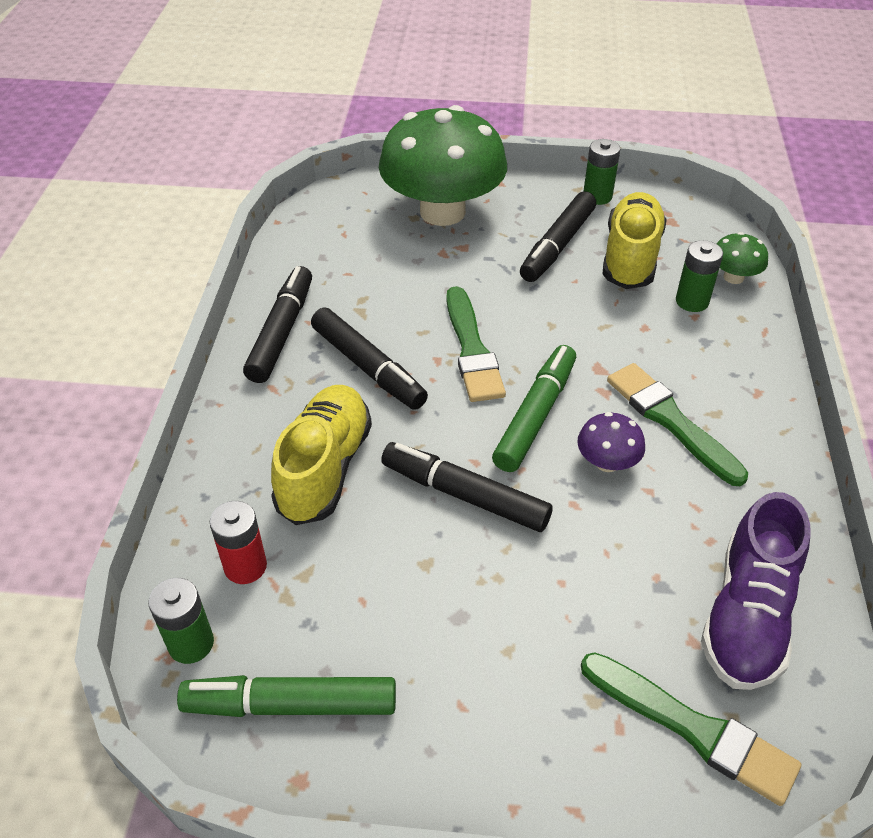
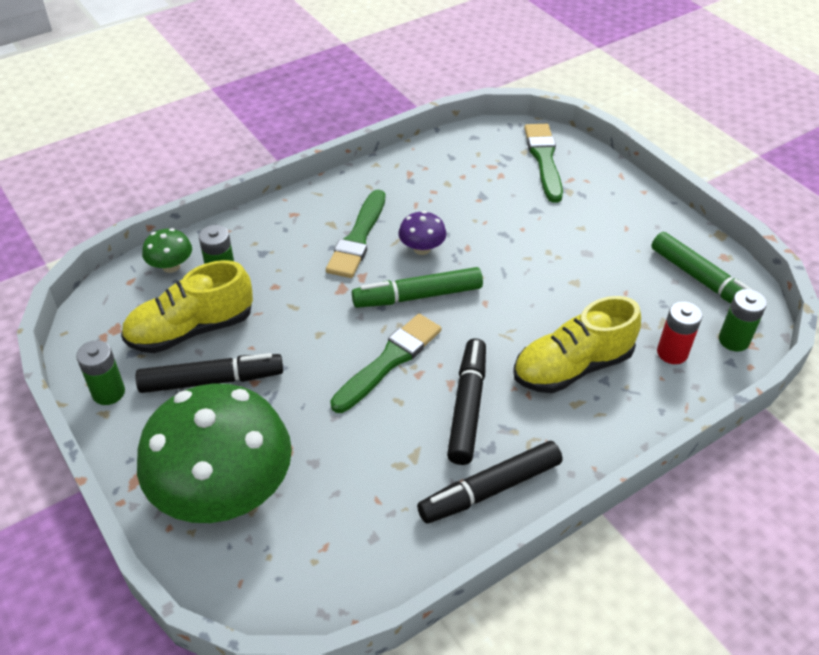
camera: 130 degrees left, 0 degrees up
black marker [381,442,553,532] -> none
purple shoe [701,492,810,690] -> none

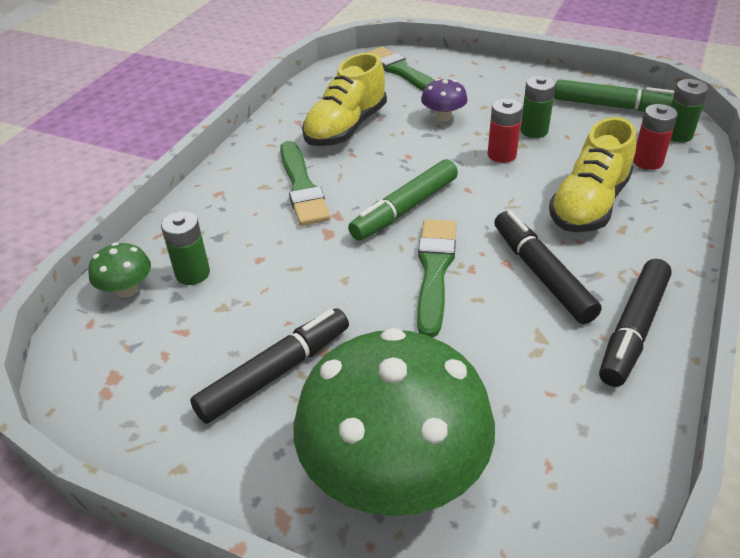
camera: 30 degrees left, 5 degrees down
green battery [76,340,125,405] -> green battery moved to [520,76,556,138]
yellow shoe [121,260,253,353] -> yellow shoe moved to [302,53,387,146]
purple mushroom [398,211,446,255] -> purple mushroom moved to [421,79,468,122]
none -> red battery [488,98,523,163]

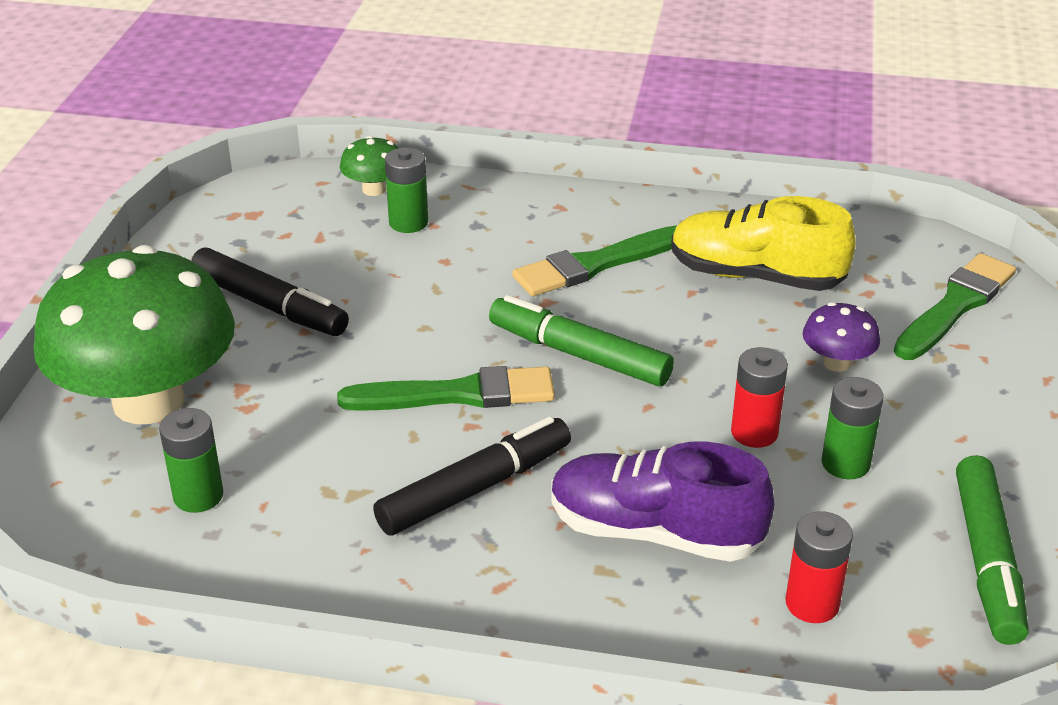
camera: 75 degrees right, 5 degrees down
yellow shoe [549,117,636,232] -> purple shoe [551,441,774,562]
black marker [599,259,672,387] -> none
green battery [671,79,708,142] -> green battery moved to [159,408,223,513]

